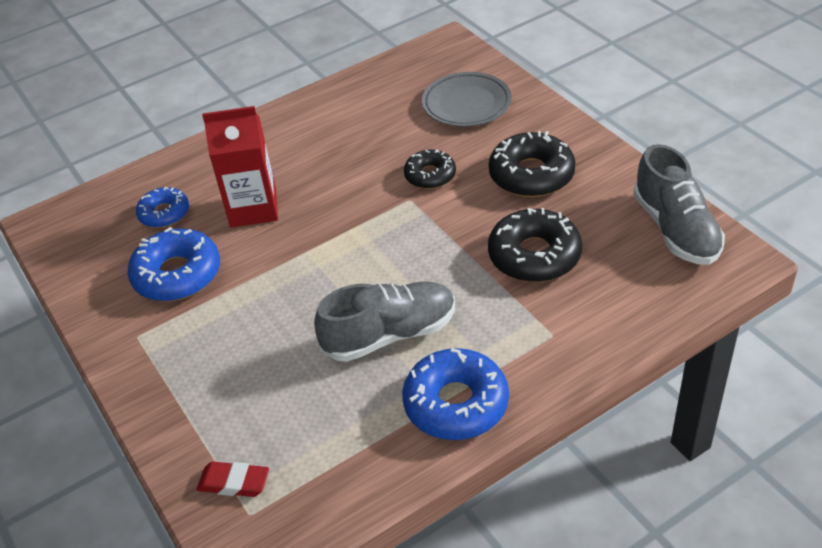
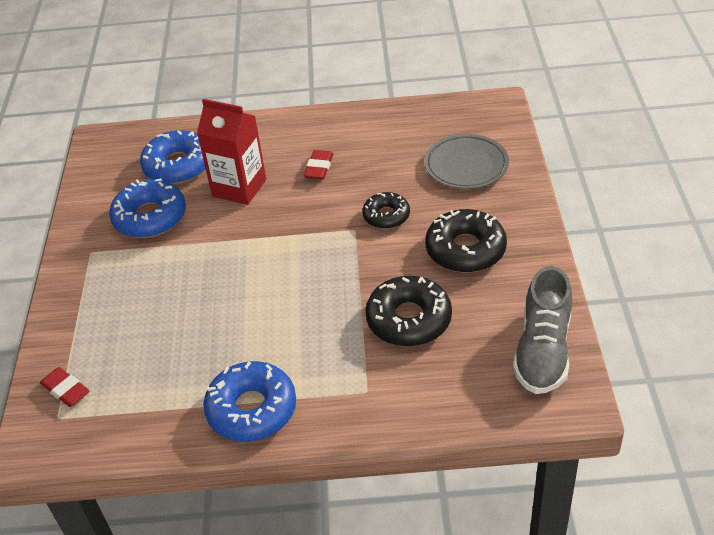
camera: 30 degrees right, 0 degrees up
blue donut [136,187,189,228] -> blue donut [140,130,206,184], size x1.62
grey shoe [314,281,455,362] -> none
none -> red eraser [304,150,333,180]

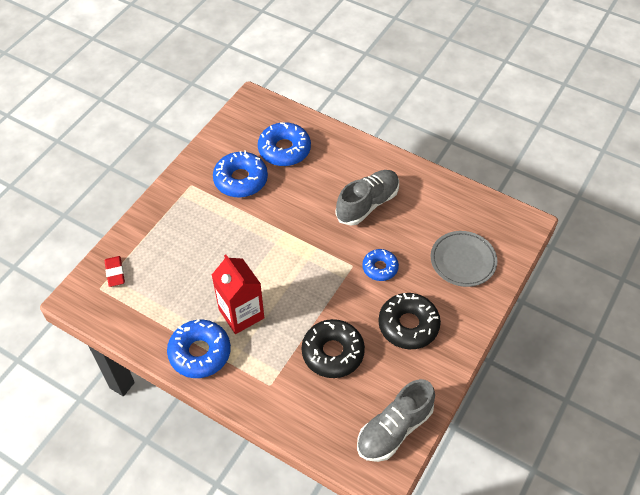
camera: 30 degrees right, 10 degrees up
red carton [197,99,266,205] -> red carton moved to [212,254,264,334]
red eraser [304,150,333,180] -> grey shoe [335,170,399,226]
black donut [363,192,410,229] -> blue donut [362,249,399,281]

